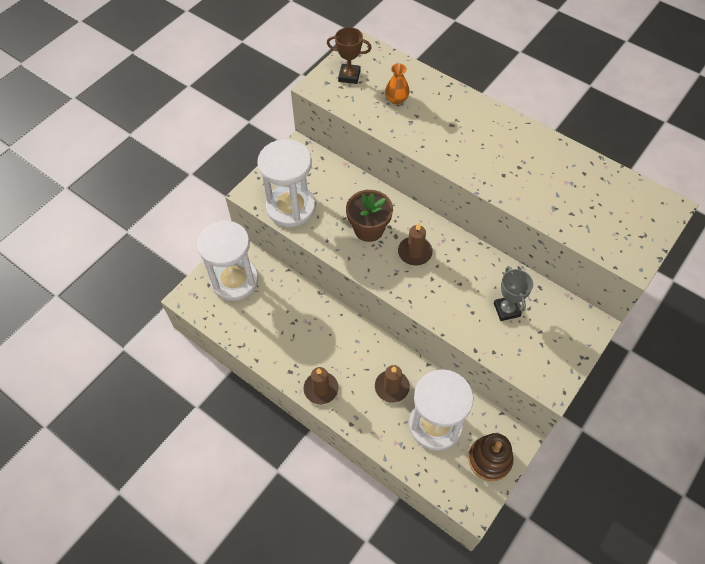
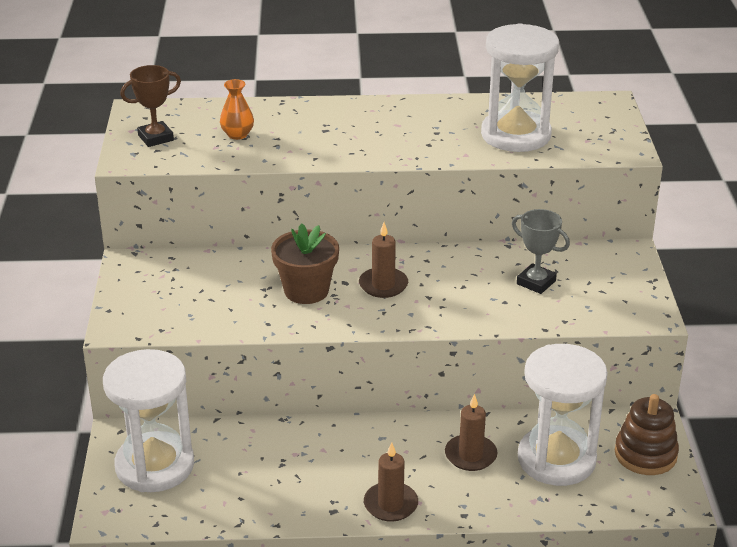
camera: 40 degrees left, 25 degrees down
white hourglass [257,139,316,227] -> white hourglass moved to [481,23,559,152]

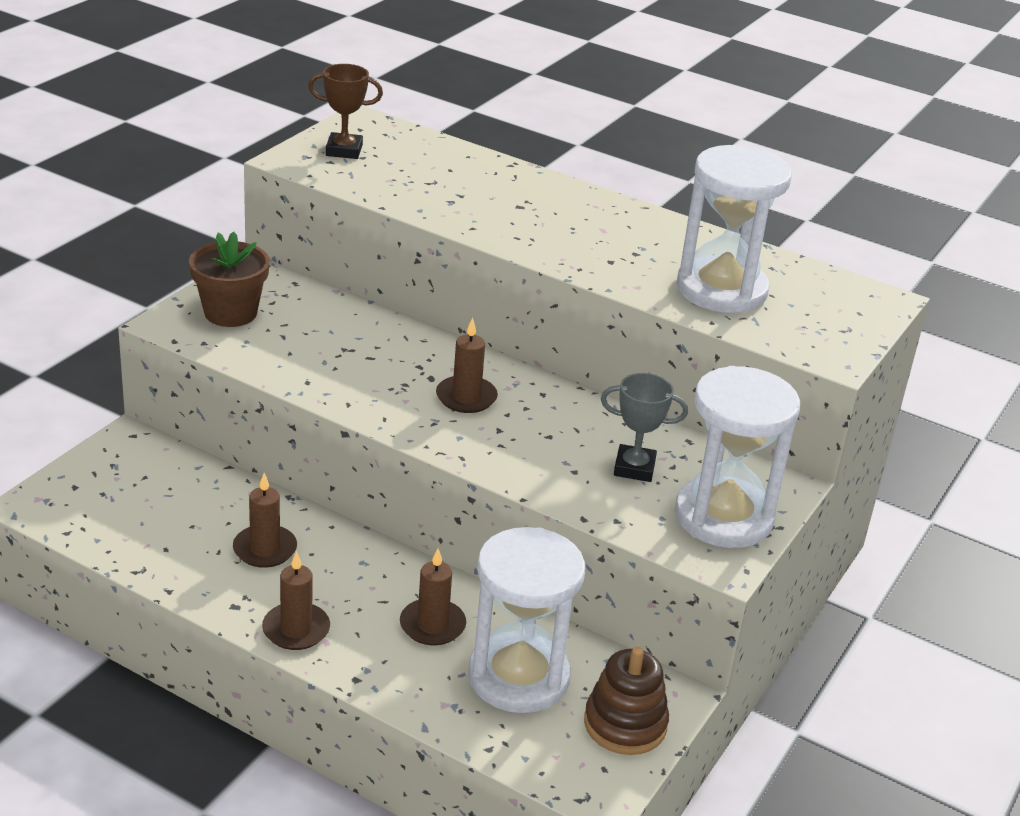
camera: 30 degrees right, 0 degrees up
white hourglass [103,349,194,492] -> white hourglass moved to [675,366,800,548]
orange vase [220,79,254,140] -> none
brown flower pot [271,223,339,304] -> brown flower pot moved to [189,232,270,327]
grey trophy [512,209,570,294] -> grey trophy turned 60 degrees counterclockwise [601,373,688,482]
none -> brown candle [233,473,297,568]

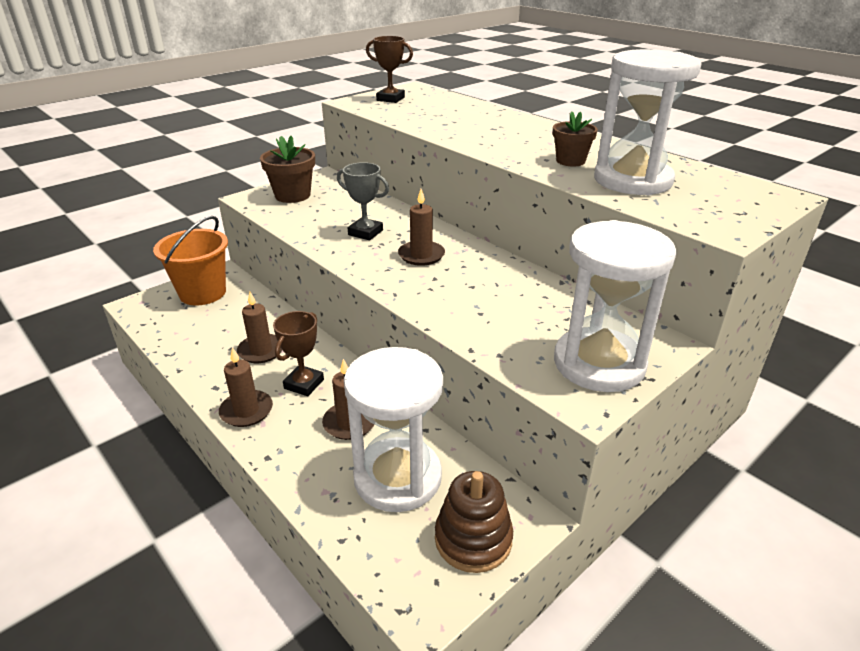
camera: 20 degrees right, 0 degrees up
grey trophy [601,373,688,482] -> grey trophy moved to [337,162,389,240]
none -> orange bucket [153,216,228,306]
none -> brown trophy [273,311,324,396]
none -> brown flower pot [553,111,598,166]

